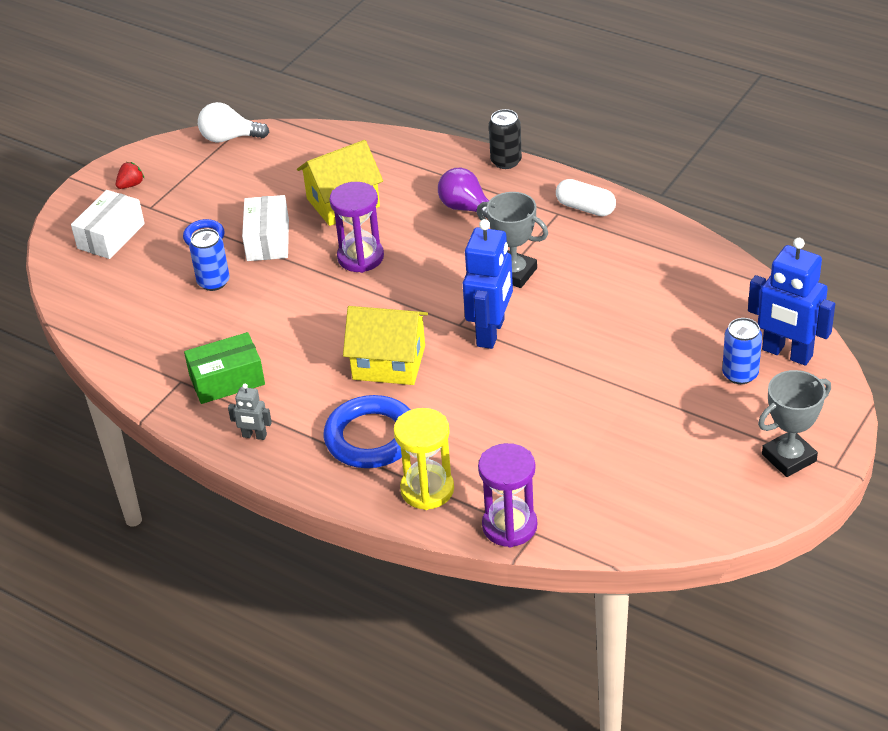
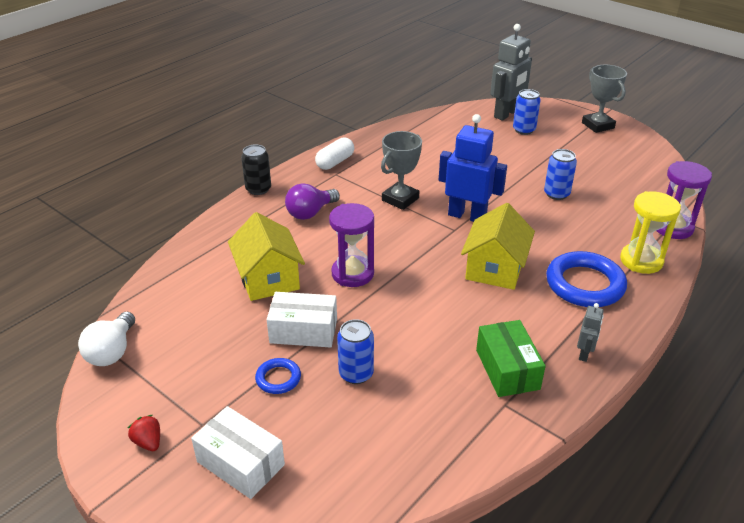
camera: 85 degrees left, 5 degrees down
blue robot [748,238,835,366] -> grey robot [490,24,532,121]
none -> blue can [544,149,577,200]

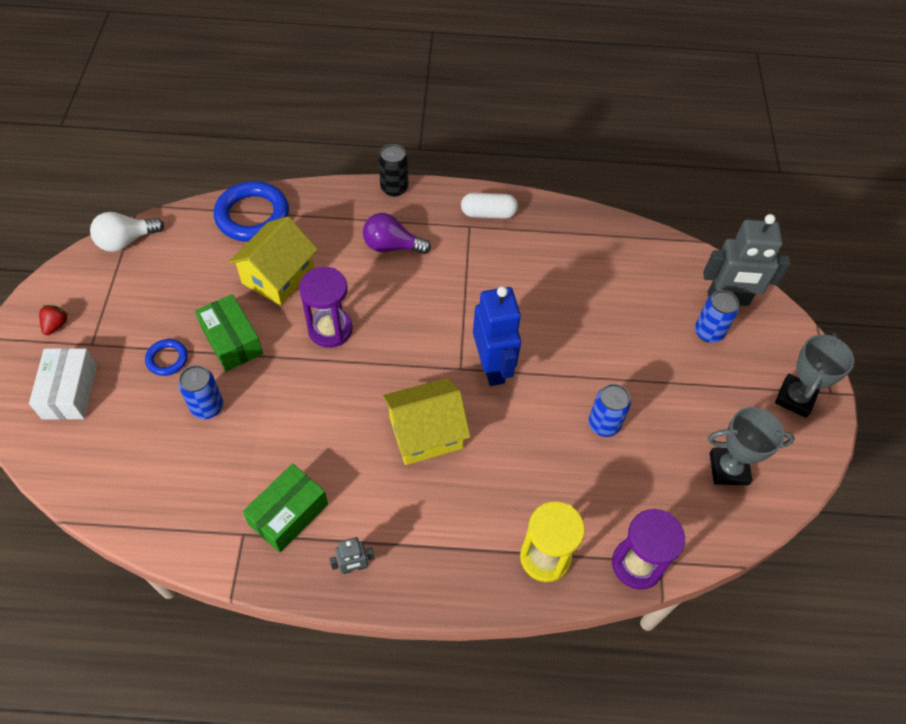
camera: 50 degrees right, 20 degrees up
white box [267,292,337,348] -> green box [195,294,263,371]
grey trophy [381,131,422,210] -> grey trophy moved to [708,407,795,486]
blue ring [546,251,627,307] -> blue ring moved to [214,181,289,242]

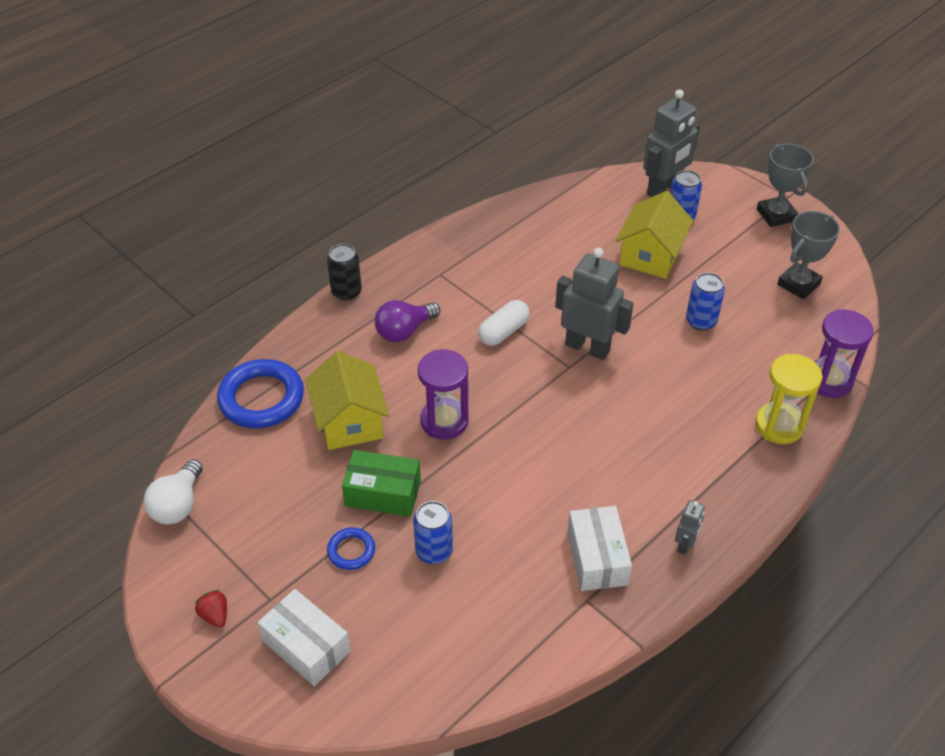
camera: 45 degrees left, 10 degrees down
green box [243,464,328,553] -> white box [567,506,632,591]
yellow house [383,378,471,465] -> yellow house moved to [615,191,693,279]
white capsule [461,193,518,219] -> white capsule moved to [478,300,530,346]
blue robot [473,286,521,386] -> grey robot [555,248,634,360]

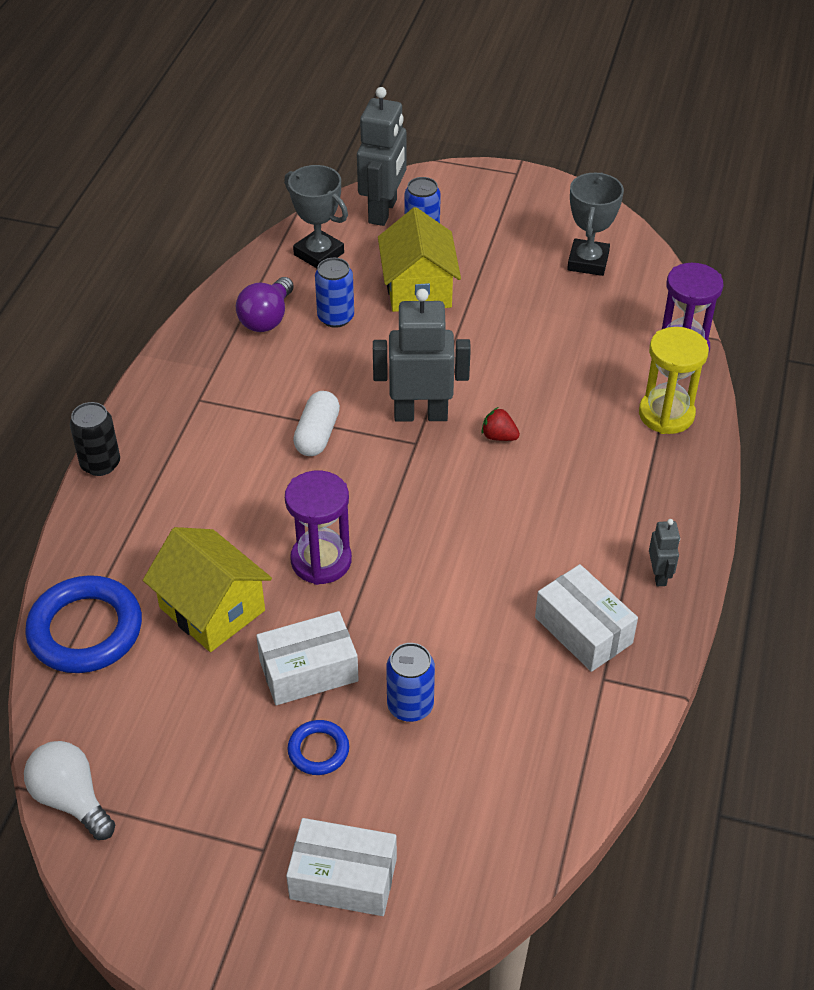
camera: 30 degrees left, 0 degrees up
white light bulb [144,459,203,524] -> white light bulb turned 150 degrees clockwise [24,741,115,840]
red strawberry [195,590,227,628] -> red strawberry moved to [482,407,520,441]
green box [342,450,421,517] -> white box [256,611,359,705]
purple light bulb [375,300,440,342] -> purple light bulb moved to [236,277,294,332]
blue can [686,273,725,330] -> blue can moved to [315,258,354,328]
grey trophy [757,144,814,227] -> grey trophy moved to [284,165,348,268]

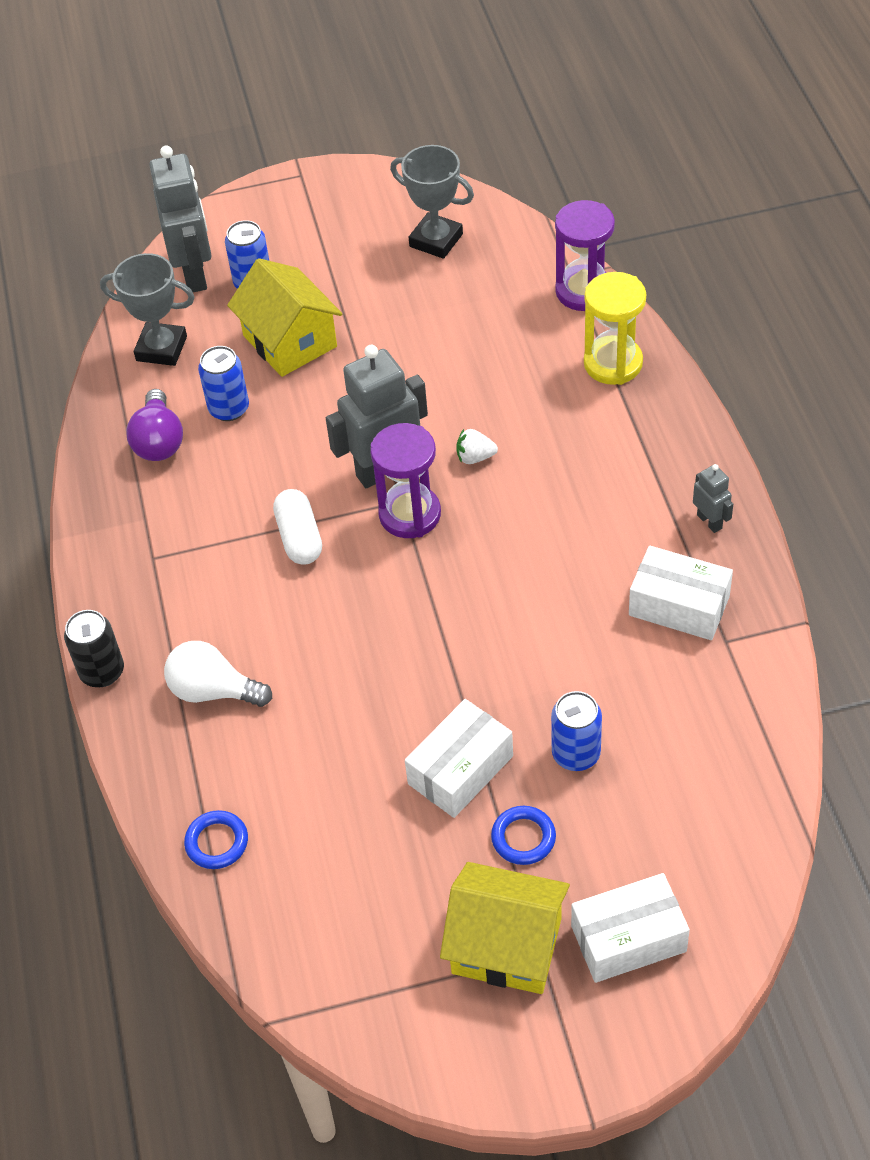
camera: 25 degrees left, 5 degrees up
white light bulb [24,741,115,840] -> white light bulb moved to [164,641,272,707]
blue ring [25,575,142,673] -> blue ring [184,810,248,869], size x0.50
yellow house [143,527,272,652] -> yellow house moved to [440,862,570,994]
purple hourglass [285,471,352,585] -> purple hourglass moved to [370,423,441,538]
red strawberry [482,407,520,441] -> white strawberry [456,429,498,464]
grey trophy [567,173,624,276] -> grey trophy turned 45 degrees counterclockwise [390,145,474,259]

